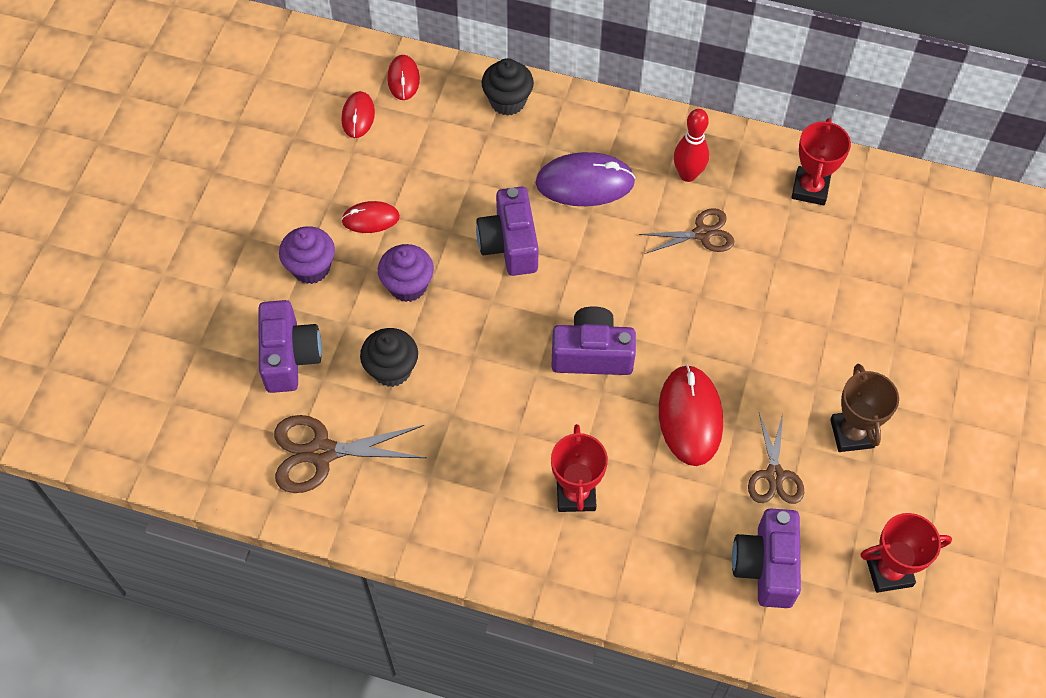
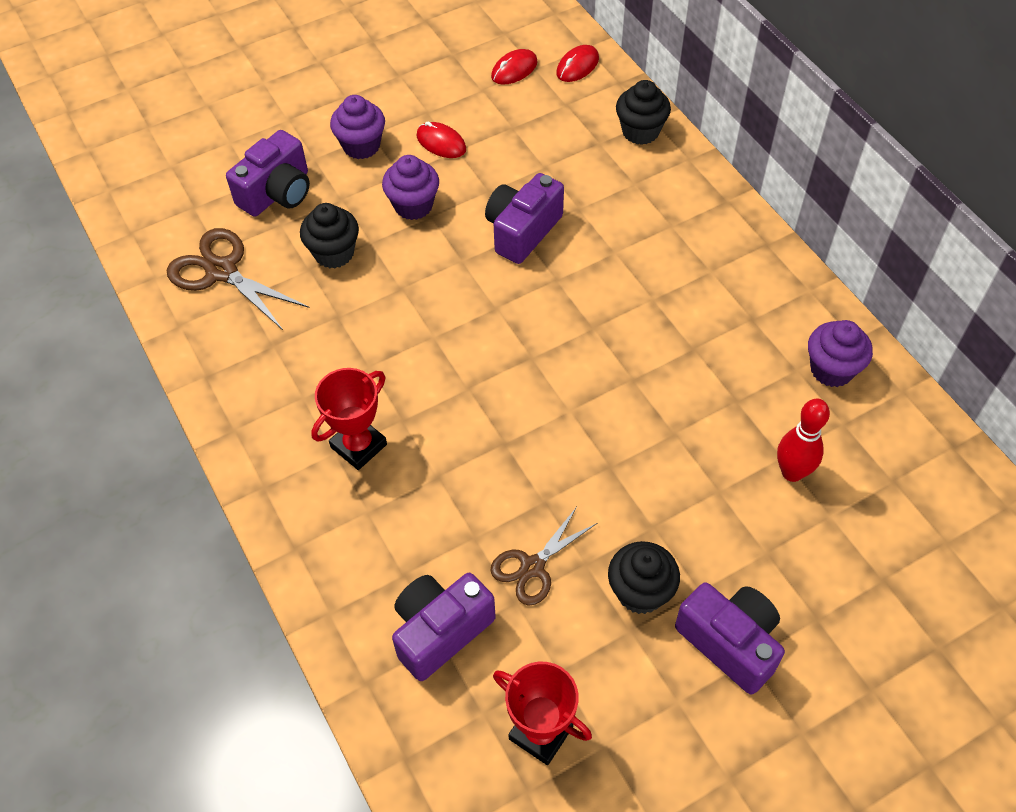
camera: 45 degrees right, 5 degrees down
purple mouse [536,152,635,206] -> none
purple camera [551,306,636,375] -> purple camera moved to [675,582,785,695]
brown scissors [639,208,735,254] -> none
red mouse [659,365,723,466] -> none
red bowling pin [674,109,709,182] -> red bowling pin moved to [777,399,830,482]
red trophy [791,118,851,205] -> purple cupcake [808,320,873,387]
brown trophy [830,364,899,452] -> black cupcake [608,541,680,614]

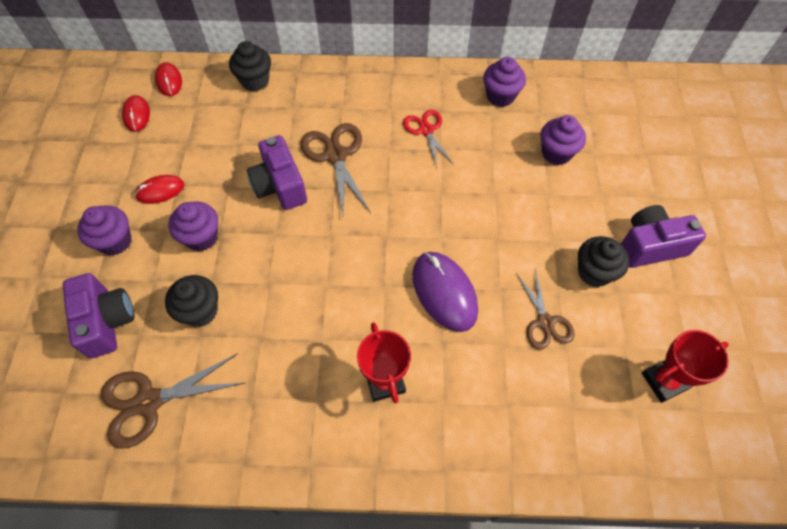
camera: 60 degrees left, 5 degrees up
purple camera [392,573,496,681] -> none
red bowling pin [777,399,830,482] -> purple cupcake [540,115,586,165]
none -> brown scissors [300,123,371,217]
none -> red scissors [403,110,454,168]
none -> purple mouse [412,252,478,332]

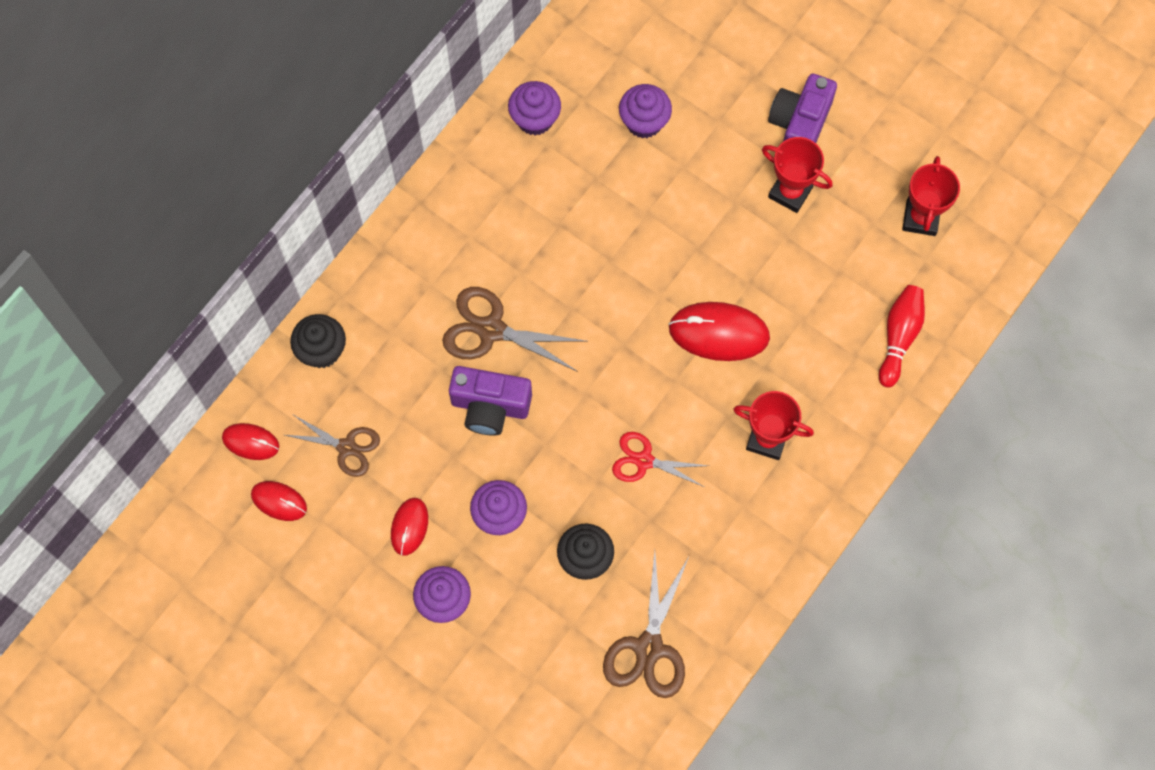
camera: 55 degrees left, 10 degrees up
purple camera [63,273,134,358] -> none
red scissors [403,110,454,168] -> red scissors moved to [612,432,709,487]
purple mouse [412,252,478,332] -> red mouse [669,302,770,361]
brown scissors [516,268,575,349] -> brown scissors moved to [285,414,380,477]
black cupcake [578,236,629,287] -> red trophy [762,137,833,213]
none -> red bowling pin [879,285,925,388]

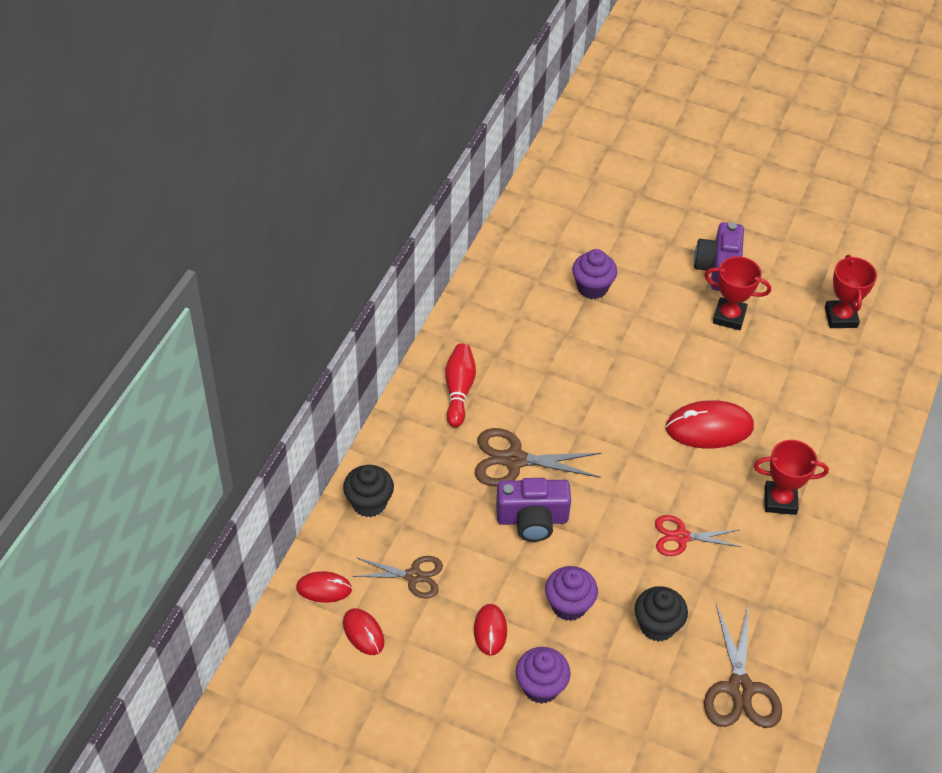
camera: 15 degrees left, 20 degrees down
red mouse [251,481,307,521] -> red mouse turned 45 degrees clockwise [343,608,384,655]
purple cupcake [508,81,561,135] -> none
red bowling pin [879,285,925,388] -> red bowling pin moved to [445,344,476,427]

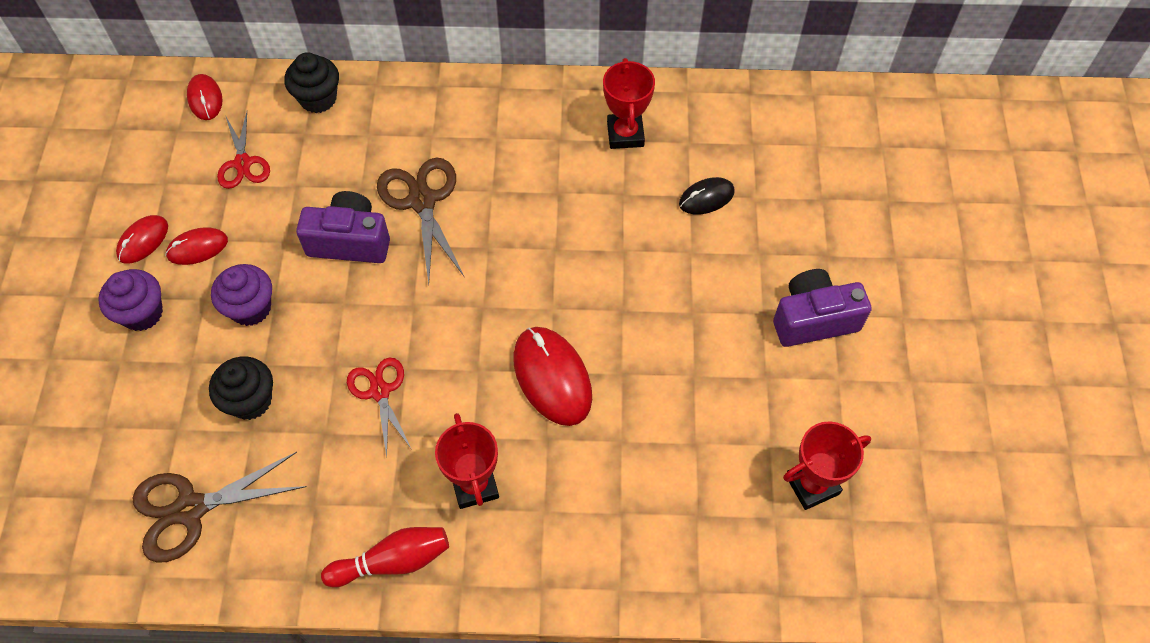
camera: 70 degrees right, 10 degrees up
red mouse [343,608,384,655] -> red mouse moved to [116,215,168,264]
brown scissors [353,556,443,599] -> red scissors [217,112,270,189]
red bowling pin [445,344,476,427] -> red bowling pin moved to [321,527,449,587]
purple camera [496,478,571,542] -> purple camera turned 120 degrees clockwise [296,191,390,263]
purple cupcake [572,249,617,299] -> black mouse [679,177,735,215]
red trophy [705,256,771,330] -> red trophy moved to [603,58,655,149]

